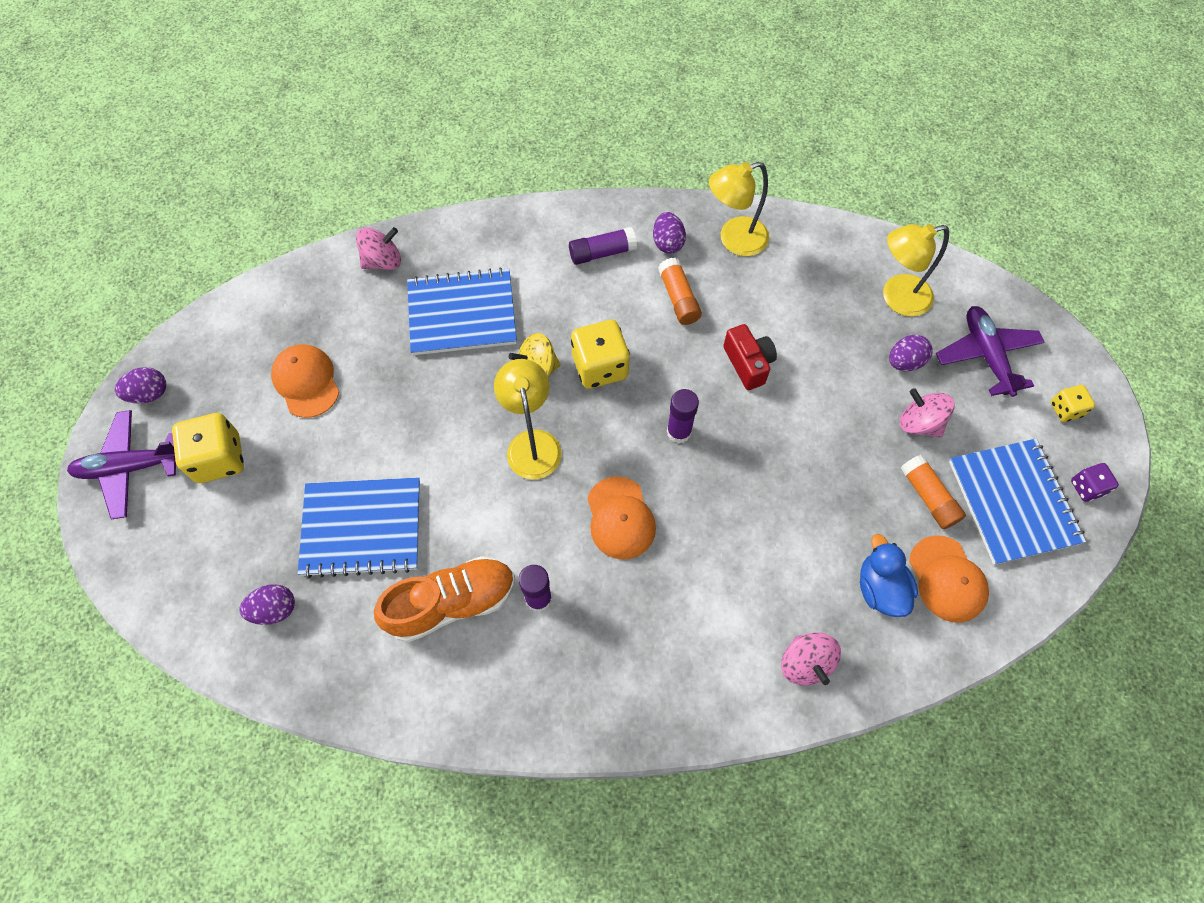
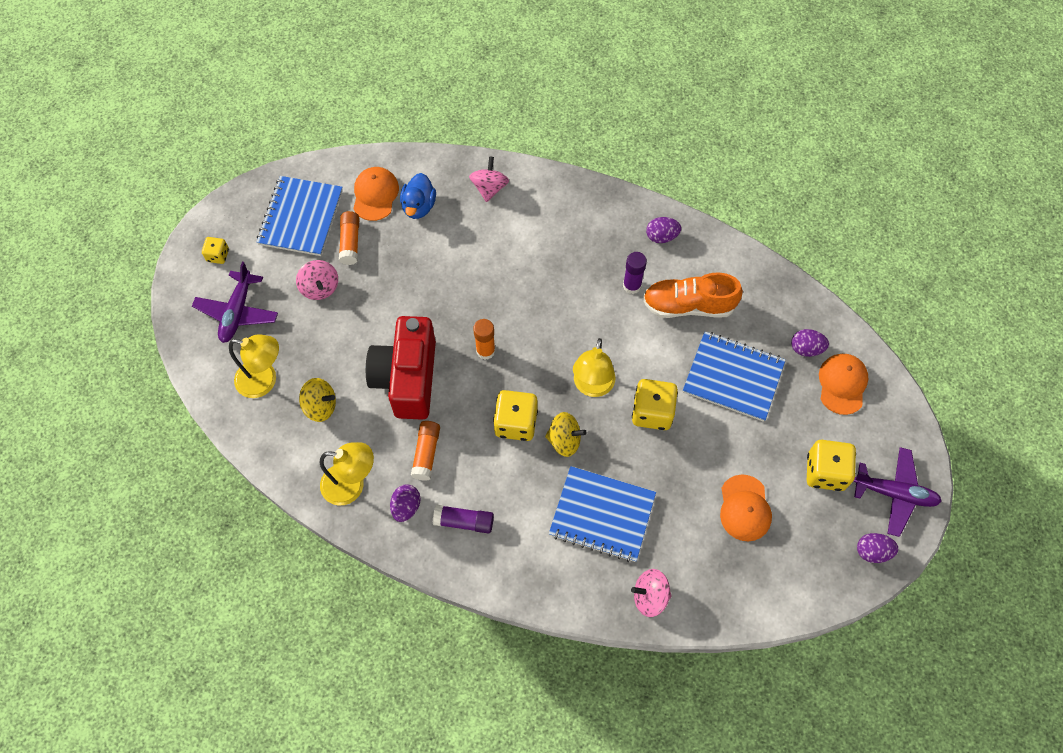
camera: 155 degrees left, 0 degrees up
orange cap [587,476,656,560] -> orange cap moved to [819,354,868,415]
purple glue stick [667,389,699,443] -> orange glue stick [473,319,495,360]
red camera [723,324,777,390] -> red camera [366,316,436,420], size x1.98
purple egg [889,335,932,371] -> purple egg moved to [646,217,681,243]
purple dice [1071,463,1119,502] -> none
none -> yellow spinning top [299,378,336,422]
none -> yellow dice [632,379,678,430]

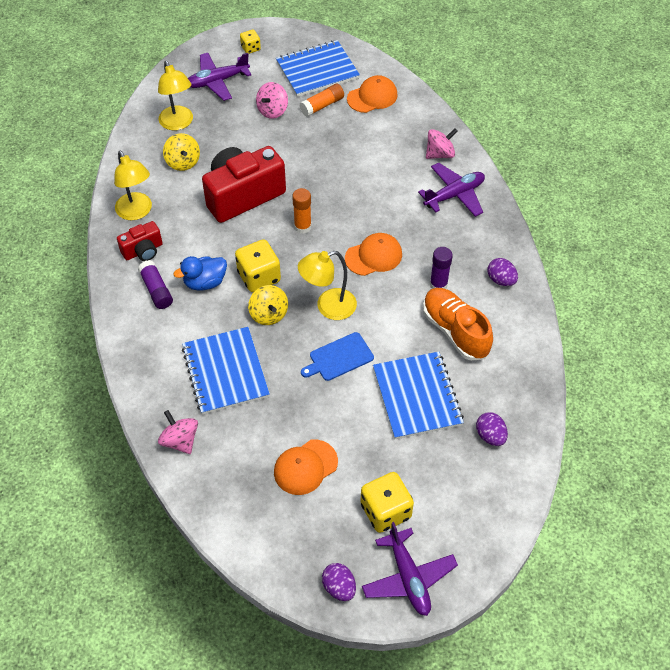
camera: 55 degrees right, 10 degrees down
purple egg [390,485,420,522] -> red camera [117,221,163,261]
blue duck [400,173,436,219] -> blue duck moved to [173,256,227,291]
orange glue stick [411,421,440,481] -> none
yellow dice [632,379,678,430] -> blue cutting board [301,332,374,381]
orange cap [819,354,868,415] -> orange cap moved to [345,233,402,276]
none -> purple plane [418,163,485,217]

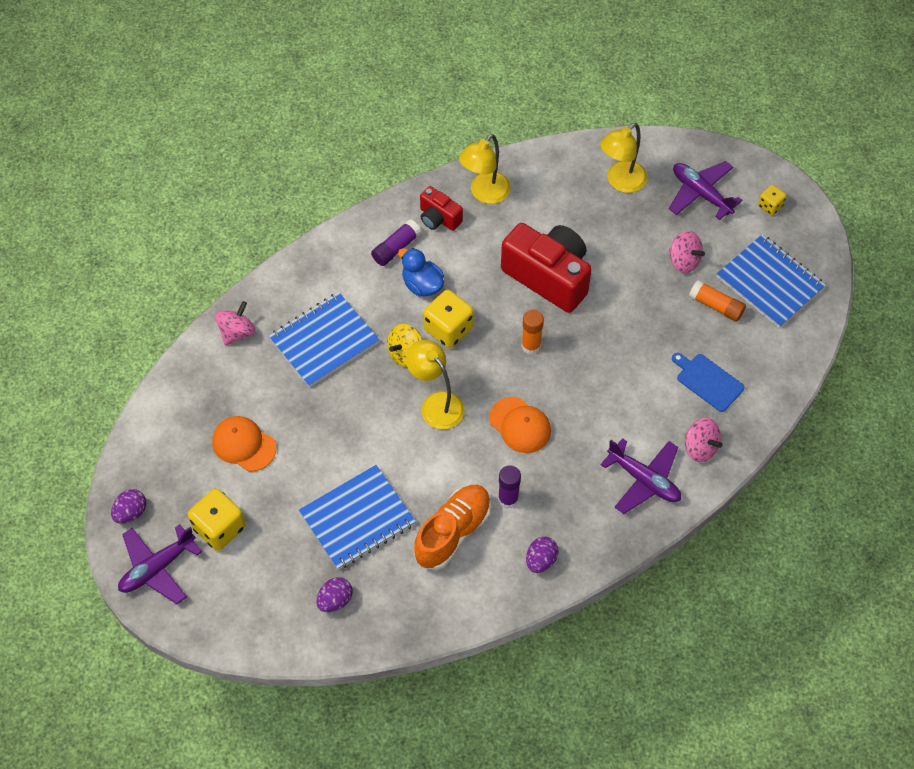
camera: 70 degrees right, 5 degrees up
yellow spinning top [163,133,200,171] -> none
pink spinning top [256,82,288,119] -> pink spinning top turned 150 degrees counterclockwise [669,231,705,273]
blue cutting board [301,332,374,381] -> blue cutting board moved to [672,353,745,412]
orange cap [347,75,398,113] -> none

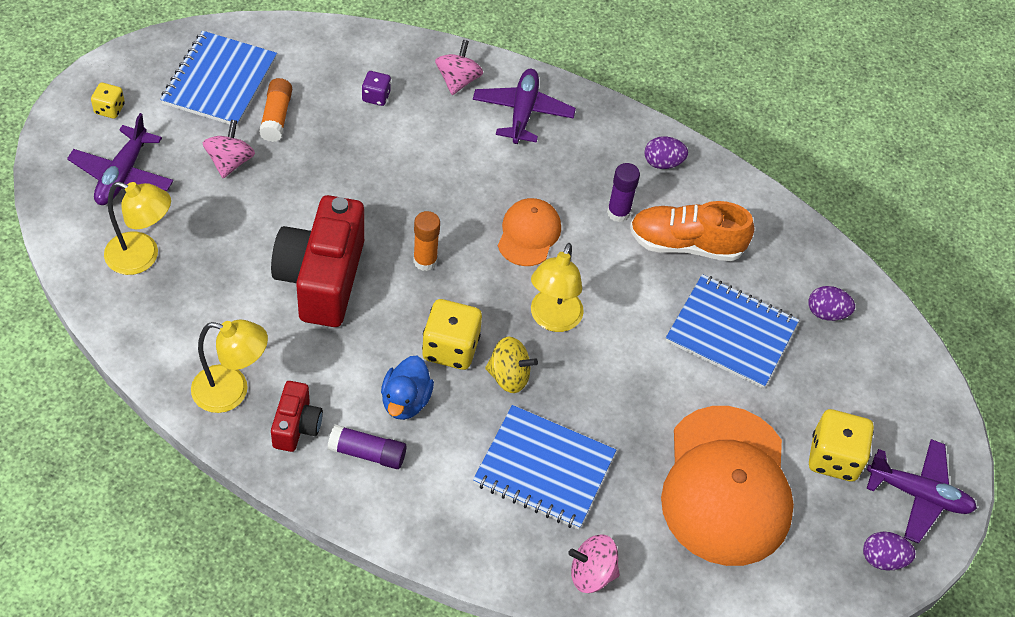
camera: 125 degrees left, 5 degrees down
orange cap [212,416,276,472] -> orange cap [661,406,794,566], size x2.00
blue cutting board [672,353,745,412] -> purple dice [362,71,391,106]

